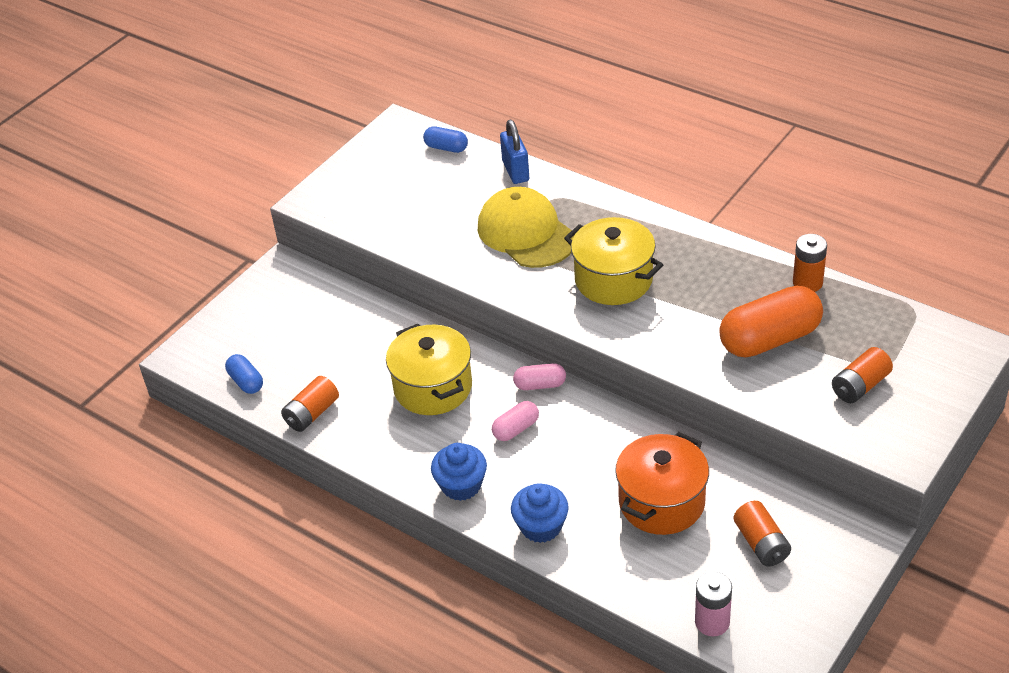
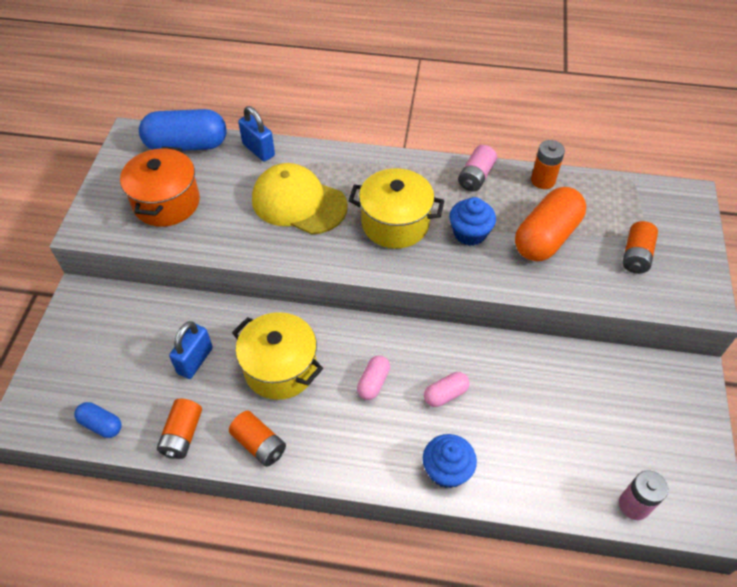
camera: 30 degrees left, 10 degrees up
blue capsule [423,126,468,153] -> blue capsule [139,109,226,151], size x2.02
blue cupcake [431,443,487,501] -> blue cupcake moved to [449,197,496,246]
pink capsule [513,363,566,390] -> pink capsule moved to [424,372,470,407]
orange pot [615,432,709,535] -> orange pot moved to [120,146,200,227]
orange battery [734,501,791,566] -> orange battery moved to [229,411,286,467]
none -> blue padlock [169,321,213,379]
none -> pink battery [458,145,497,192]

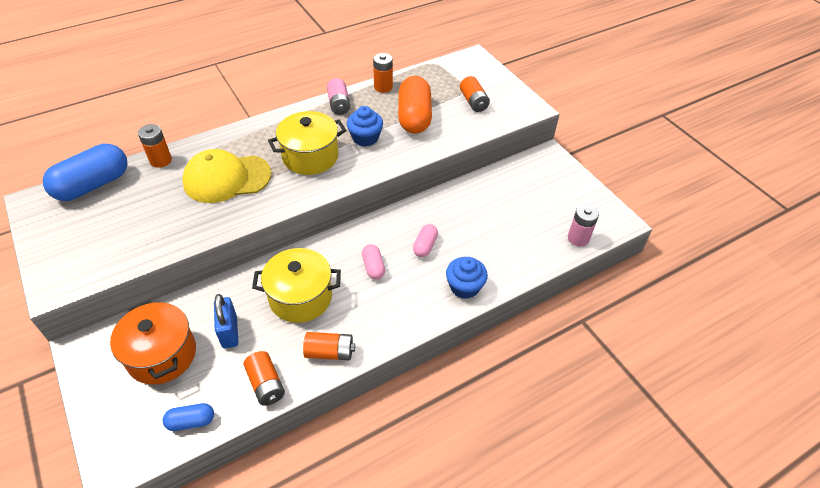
camera: 40 degrees left, 5 degrees down
orange pot [120,146,200,227] -> orange pot moved to [110,300,196,384]
blue padlock [238,106,275,162] -> orange battery [138,124,172,168]

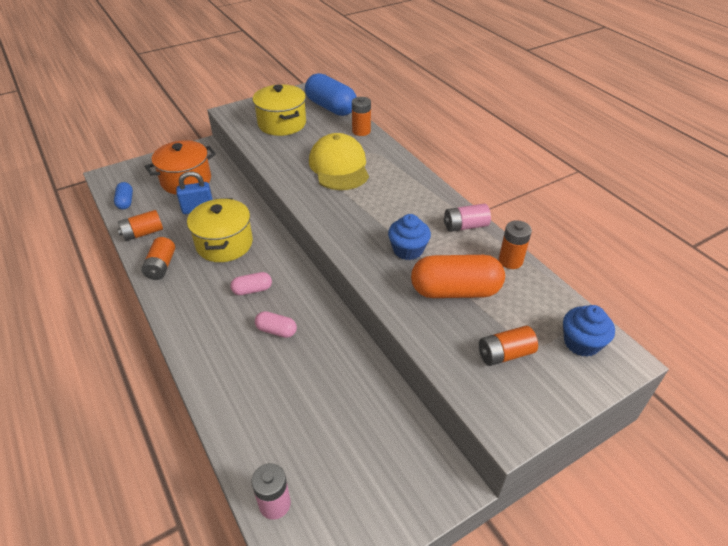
camera: 90 degrees right, 5 degrees down
yellow pot [268,111,346,175] -> yellow pot moved to [252,84,306,136]
blue cupcake [446,257,488,299] -> blue cupcake moved to [563,305,615,357]

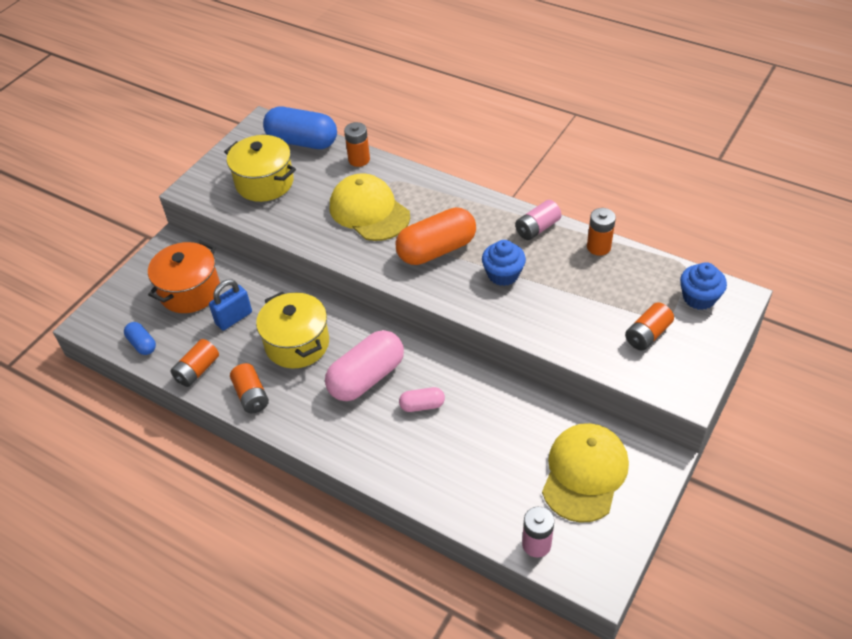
camera: 25 degrees left, 5 degrees up
pink capsule [230,272,272,295] -> pink capsule [325,330,404,401], size x2.02
orange capsule [411,255,505,298] -> orange capsule moved to [396,207,476,265]
none -> yellow cap [542,423,629,523]

